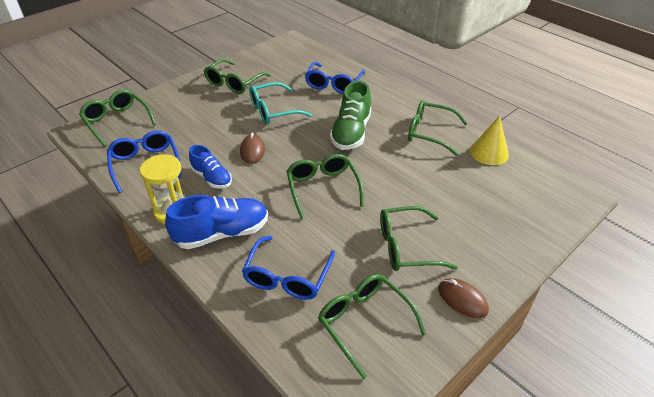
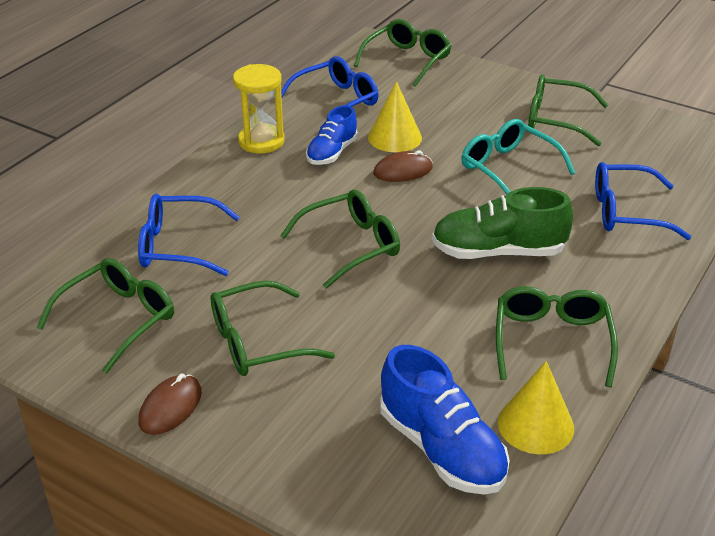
camera: 75 degrees right, 5 degrees down
blue shoe [165,195,268,249] -> blue shoe moved to [380,345,510,495]
green glasses [380,206,458,271] -> green glasses turned 90 degrees counterclockwise [210,280,335,376]
none -> yellow cone [368,81,422,152]

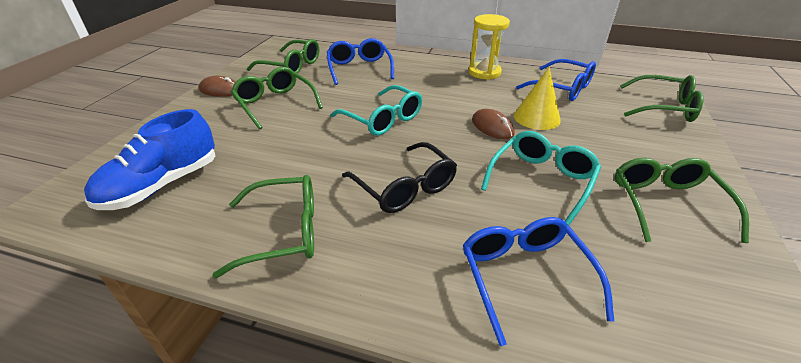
camera: 75 degrees right, 0 degrees up
green glasses [280,190,400,289] -> turquoise glasses [331,85,422,136]
blue shoe [306,105,358,165] -> none
green shoe [432,187,573,259] -> black glasses [342,142,457,213]
yellow cone [498,361,574,454] -> none

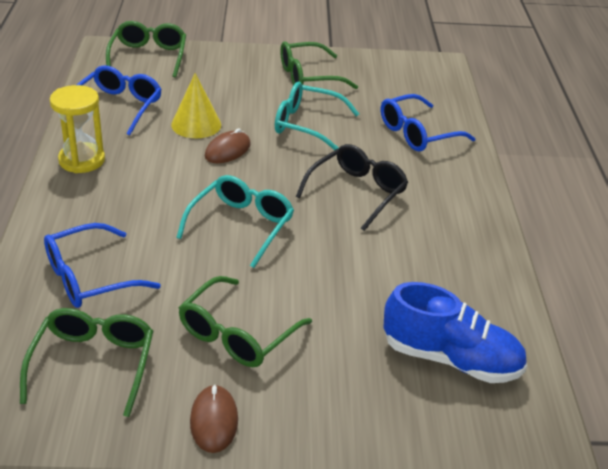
camera: 110 degrees left, 0 degrees up
green glasses [212,175,314,278] -> none

